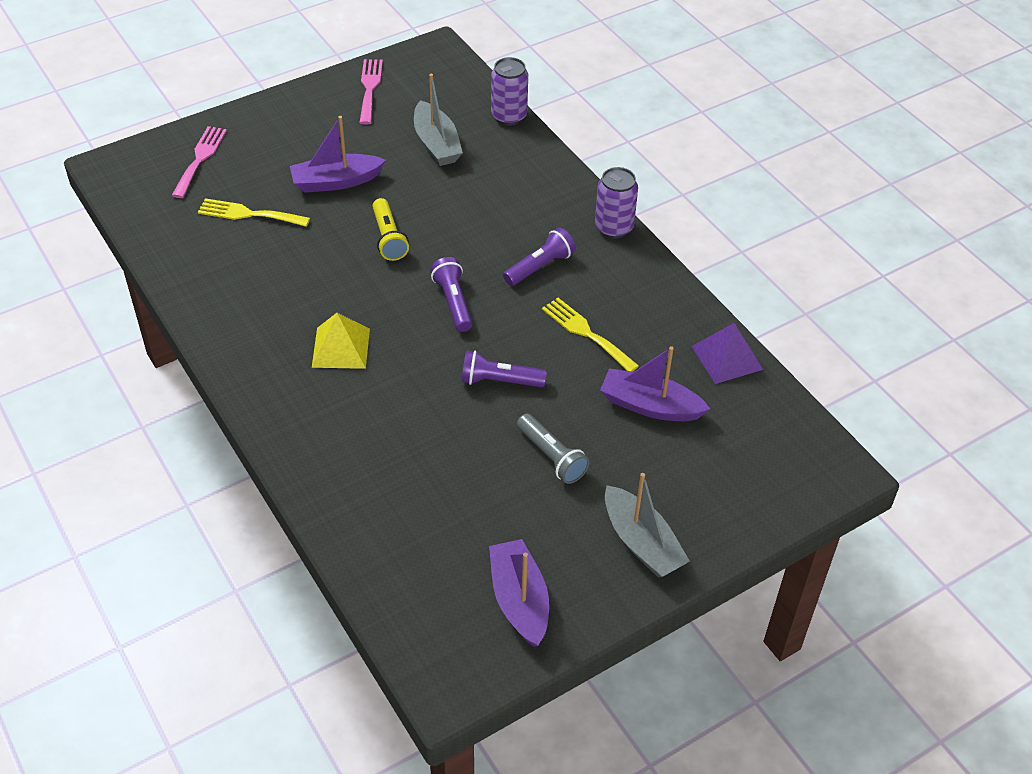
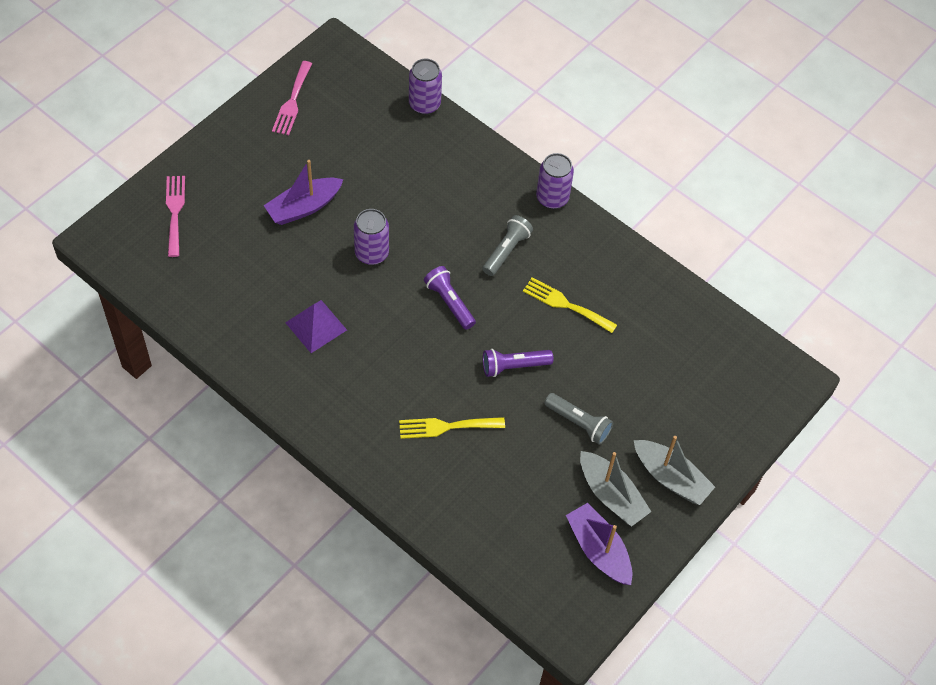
camera: 20 degrees left, 10 degrees up
yellow fork [198,198,310,227] -> yellow fork moved to [399,417,505,439]
yellow pyramid [312,313,370,369] -> none
pink fork [359,59,383,125] -> pink fork turned 150 degrees counterclockwise [272,61,312,135]
yellow flashlight [372,198,409,261] -> purple can [354,209,389,265]
grey boat [414,74,463,166] -> grey boat moved to [580,451,652,527]
purple flashlight [503,227,576,286] -> grey flashlight [483,215,533,276]
purple boat [600,346,710,421] -> none
purple pyramid [691,323,763,384] -> purple pyramid moved to [285,300,347,353]

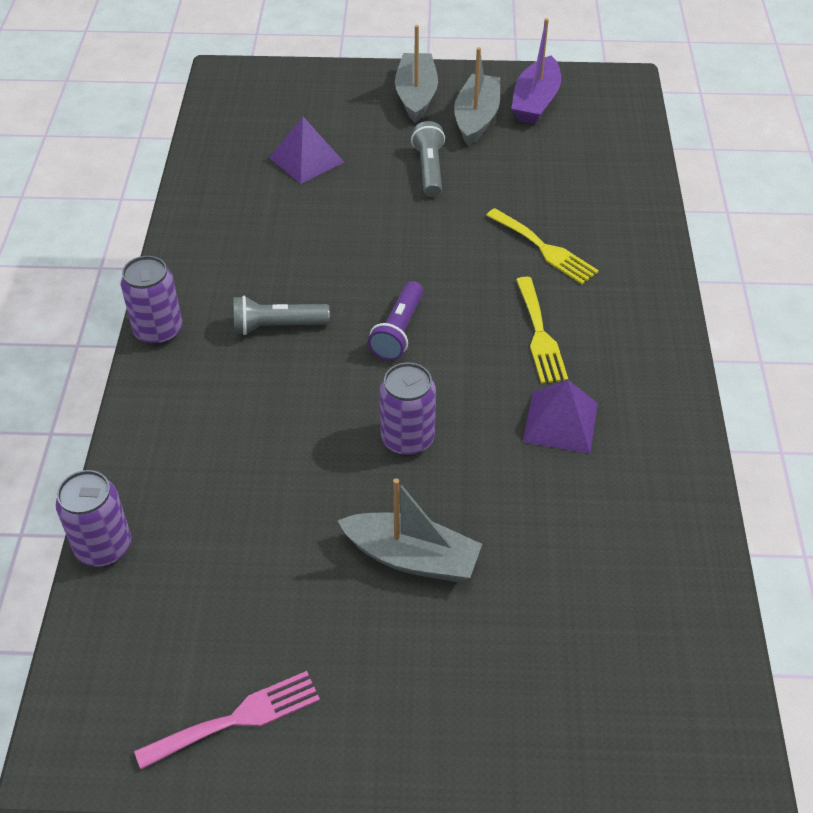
camera: 125 degrees left, 10 degrees down
pink fork [166,176,185,257] -> none
purple boat [264,160,344,225] -> grey boat [338,478,482,582]
purple flashlight [483,349,553,377] -> none
yellow fork [523,277,617,333] -> yellow fork moved to [516,277,568,384]
none -> purple pyramid [269,117,344,184]

